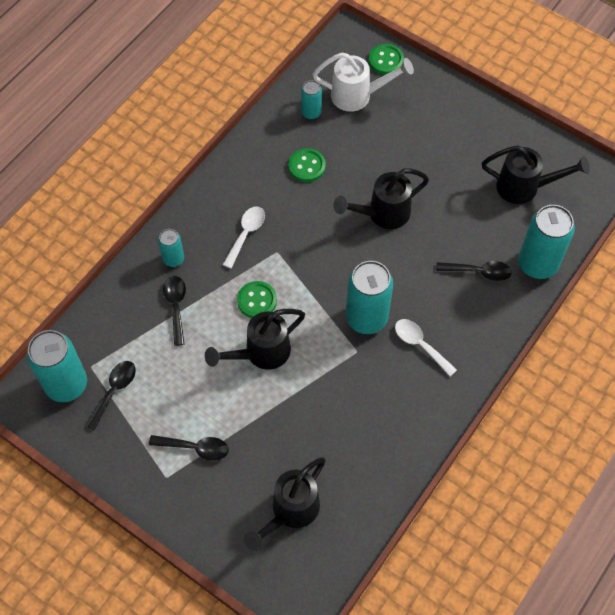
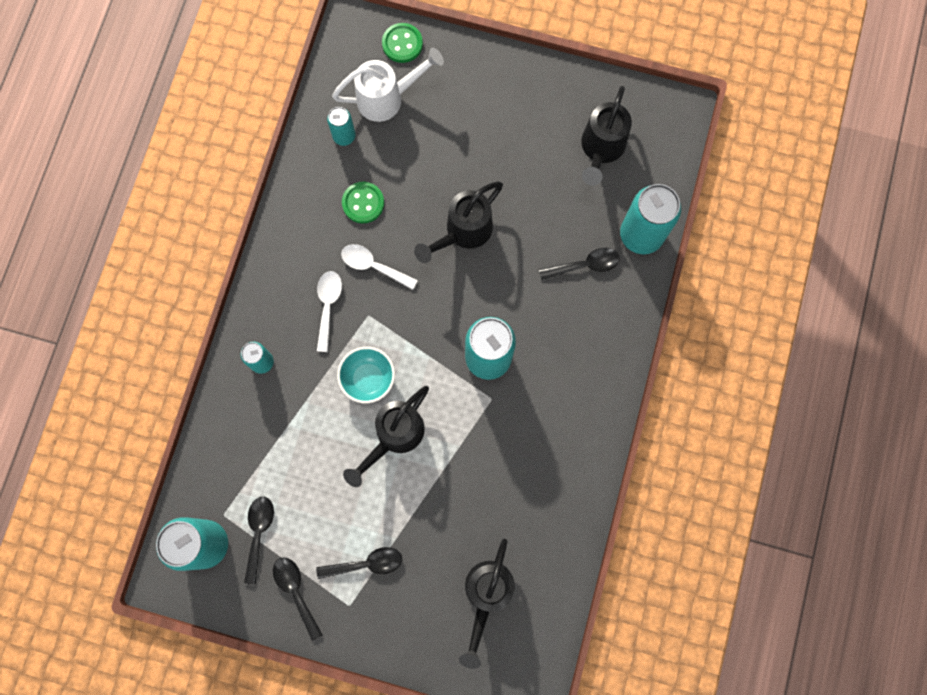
camera: 20 degrees left, 15 degrees up
black spoon [163,276,186,346] -> black spoon moved to [273,557,322,641]
green button [237,281,277,318] -> turquoise bowl [337,347,395,403]
white spoon [395,319,457,377] -> white spoon moved to [341,244,418,290]
black watering can [482,145,590,204] -> black watering can turned 120 degrees clockwise [581,86,632,186]

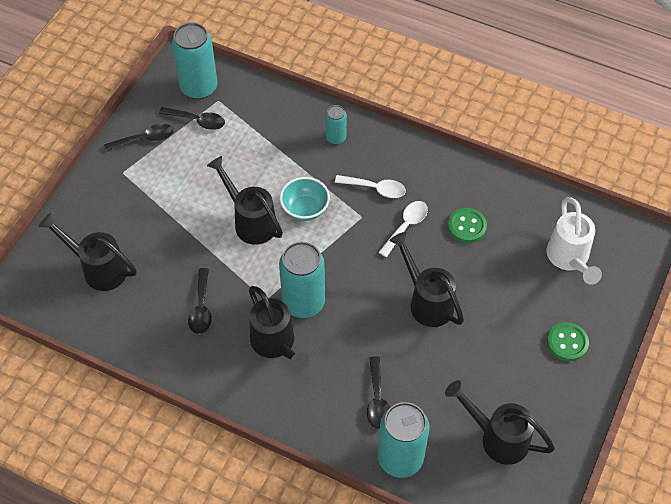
camera: 100 degrees right, 20 degrees down
black spoon [316,547,402,579] -> black spoon moved to [188,268,212,334]
turquoise can [327,107,356,146] -> none
green button [382,23,423,63] -> green button moved to [547,322,589,361]
none -> black watering can [249,286,310,372]

